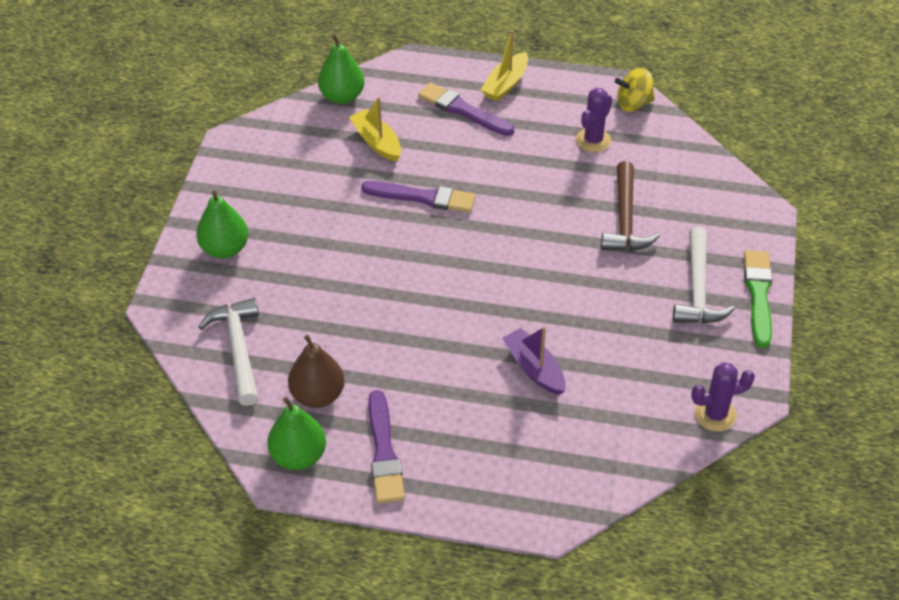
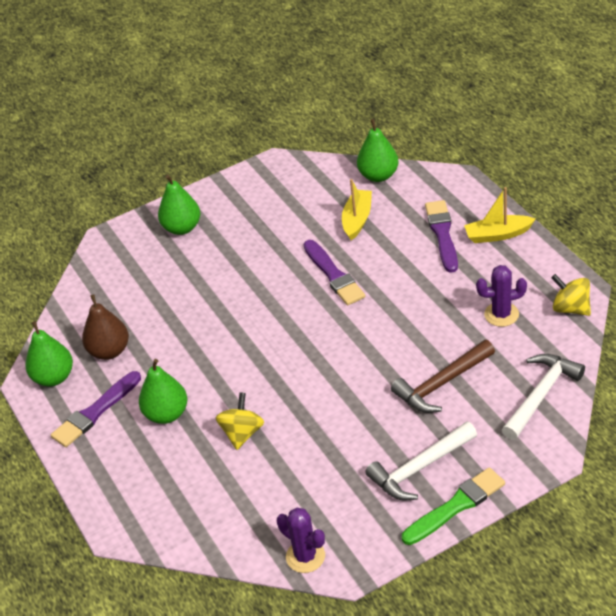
camera: 55 degrees right, 5 degrees down
white hammer [198,298,259,406] -> white hammer moved to [502,354,585,440]
purple boat [502,327,566,395] -> yellow spinning top [216,392,264,450]
none -> green pear [139,359,187,424]

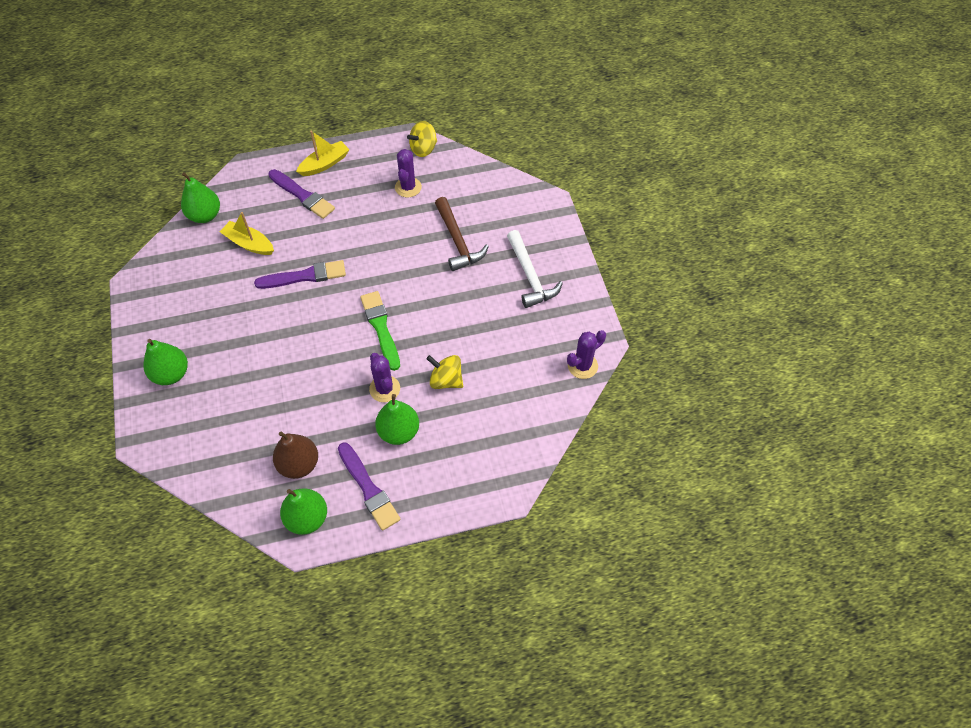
camera: 80 degrees left, 15 degrees up
green brush [402,467,505,545] -> green brush moved to [360,291,400,371]
purple brush [425,200,458,273] -> purple brush turned 150 degrees counterclockwise [268,169,335,219]
yellow boat [464,187,535,243] -> yellow boat turned 135 degrees counterclockwise [296,131,350,176]
white hammer [502,354,585,440] -> none
none -> purple cactus [369,353,400,402]

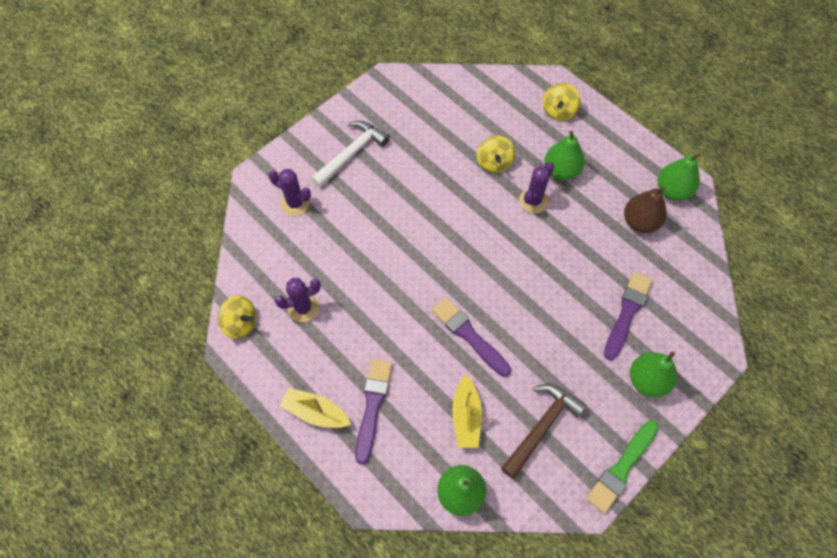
camera: 120 degrees left, 5 degrees up
purple brush [338,442,401,531] -> purple brush moved to [604,272,652,360]
green brush [360,291,400,371] -> green brush moved to [586,420,659,514]
brown hammer [435,197,489,271] -> brown hammer moved to [501,384,587,479]
purple cactus [567,330,606,379] -> purple cactus moved to [268,169,311,216]
none -> yellow spinning top [543,83,581,121]

